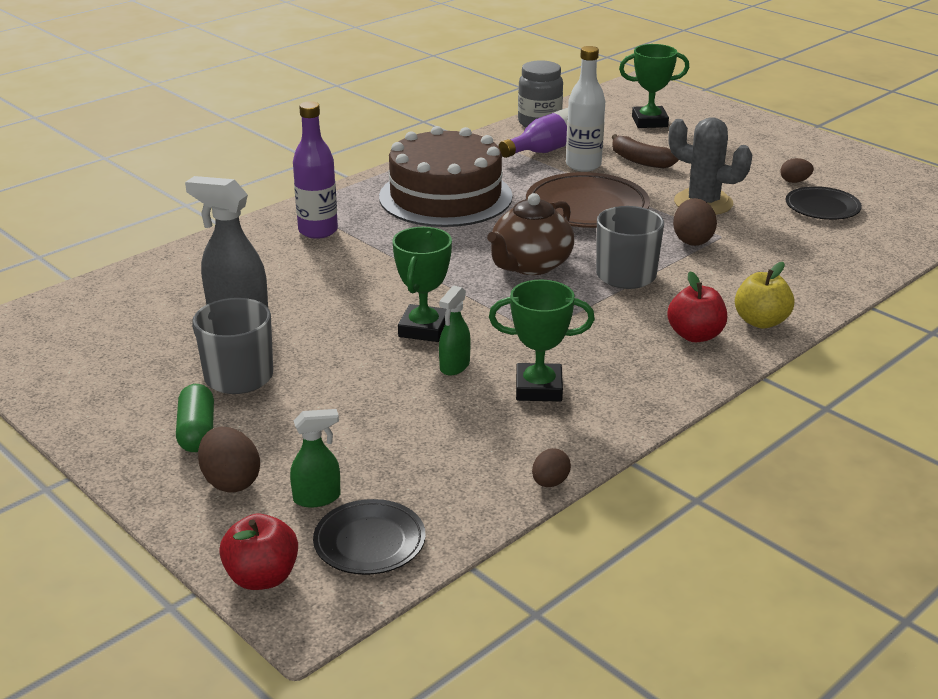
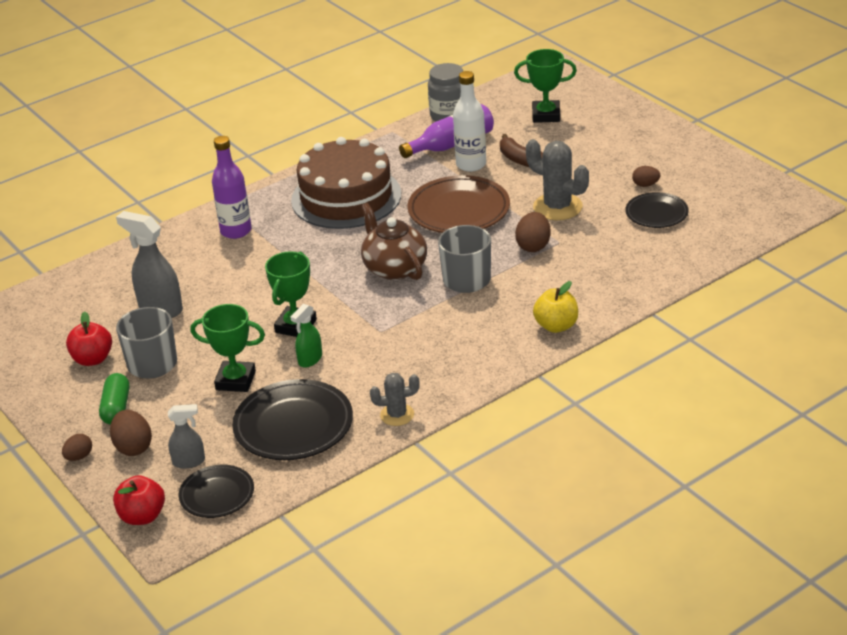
camera: 10 degrees right, 5 degrees up
green spray bottle [290,409,340,508] -> grey spray bottle [168,404,205,469]
brown teapot [487,193,574,275] -> brown teapot turned 105 degrees clockwise [361,203,427,280]
green trophy [489,280,595,402] -> green trophy moved to [190,304,265,392]
brown egg [532,448,571,487] -> brown egg moved to [62,434,92,461]
red apple [667,271,727,342] -> red apple moved to [66,311,112,366]
none -> black plate [232,379,353,460]
none -> grey cactus [370,373,420,426]

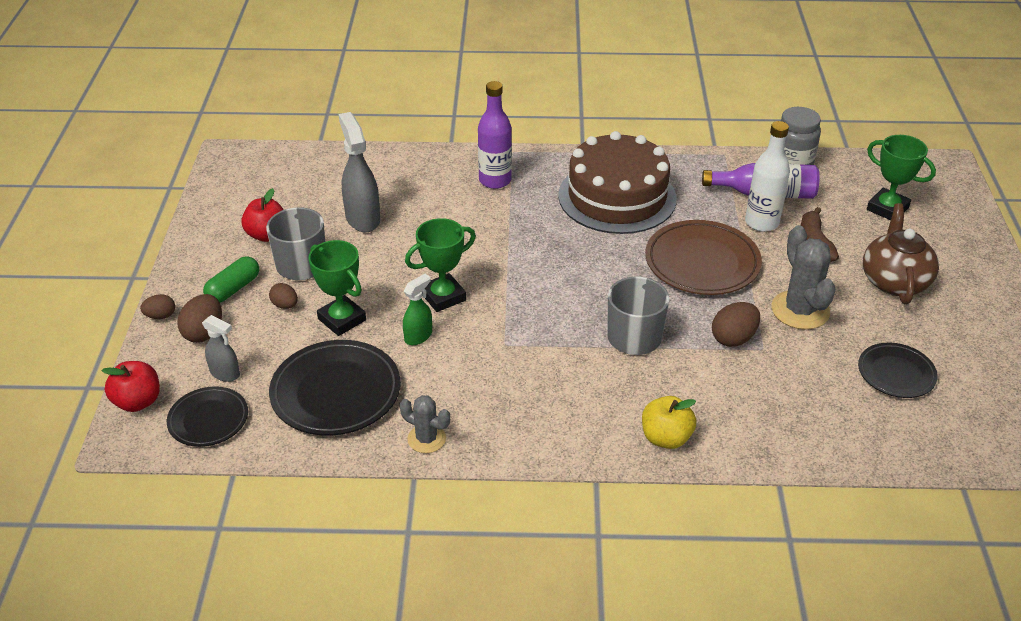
camera: 35 degrees right, 5 degrees up
green spray bottle [290,304,322,367] -> green spray bottle turned 150 degrees clockwise [403,274,432,345]
brown teapot [361,203,427,280] -> brown teapot moved to [863,203,939,304]
brown egg [632,166,660,187] -> brown egg moved to [269,283,298,309]

